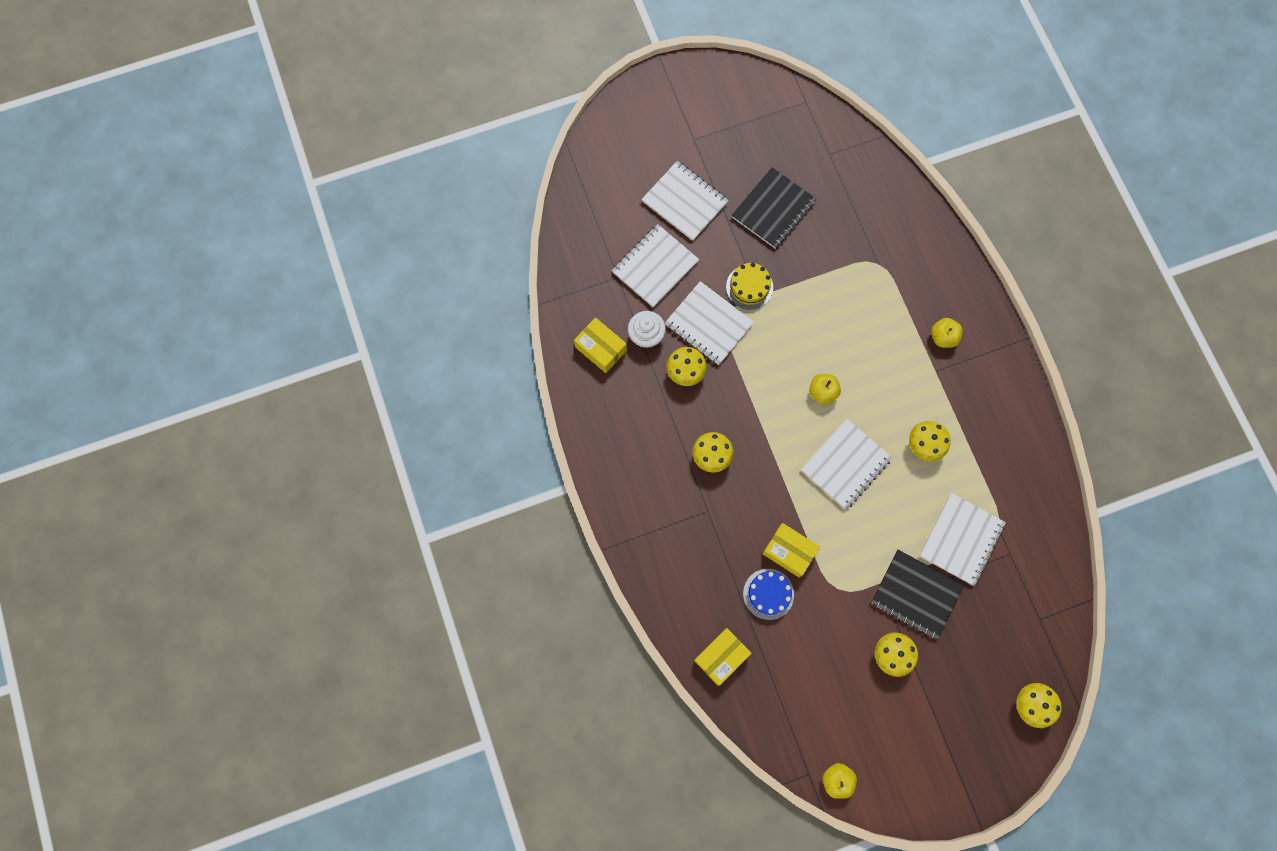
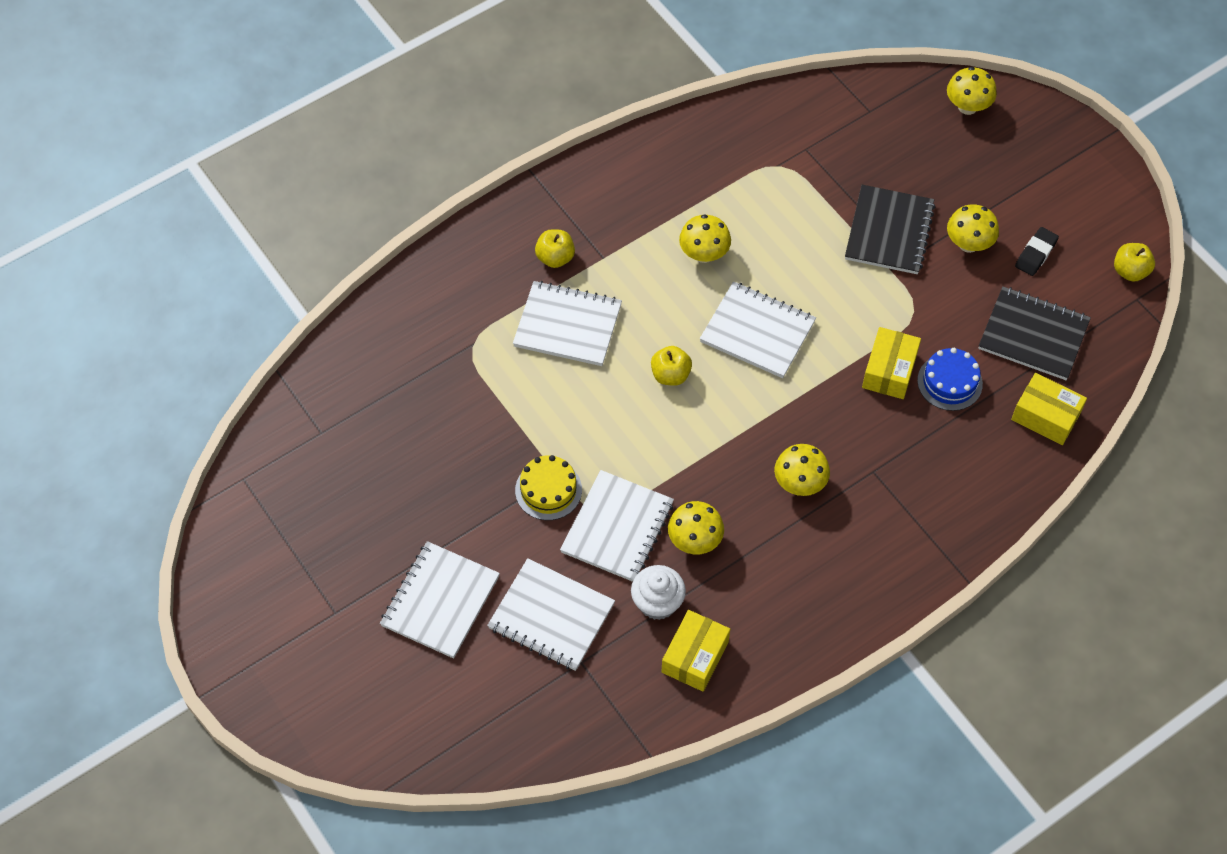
camera: 105 degrees left, 15 degrees down
black notebook [732,167,816,249] -> black notebook moved to [978,286,1091,380]
white notebook [919,493,1006,586] -> white notebook moved to [513,281,622,366]
none -> black eraser [1015,227,1059,276]

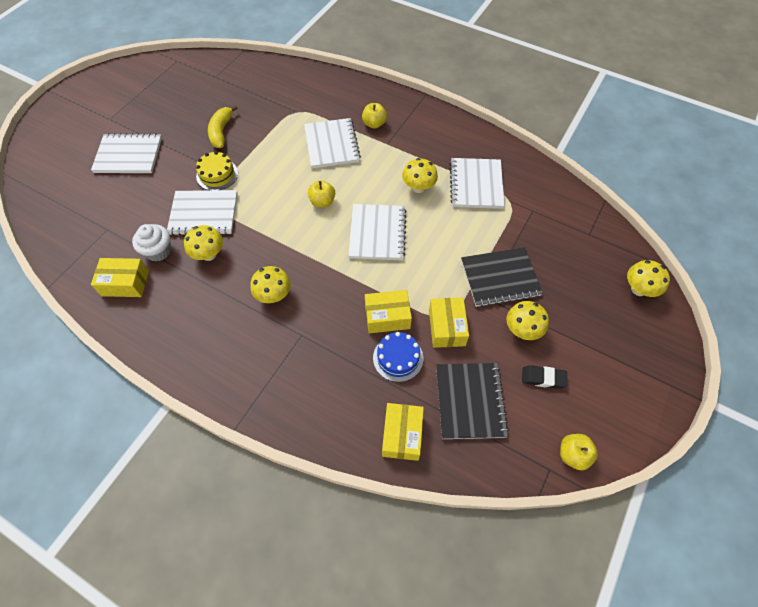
camera: 65 degrees right, 0 degrees up
white notebook [487,558,615,671] -> white notebook moved to [450,158,505,209]
none -> yellow banana [208,105,238,148]
none -> yellow box [429,298,469,348]

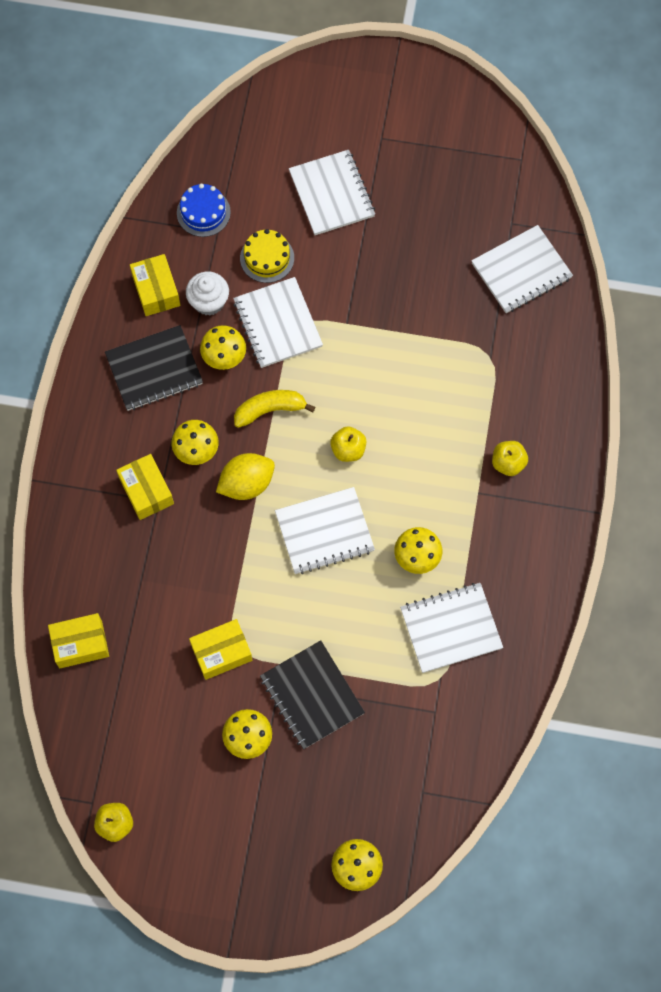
camera: 70 degrees right, 10 degrees up
yellow cake [196,151,238,190] -> yellow cake moved to [240,229,294,283]
yellow banana [208,105,238,148] -> yellow banana moved to [234,390,315,428]
white notebook [304,118,361,168] -> white notebook moved to [471,225,573,313]
yellow box [365,290,412,334] -> yellow box moved to [116,454,174,520]
blue cake [373,332,423,382] -> blue cake moved to [177,184,231,237]
black notebook [436,363,509,439] -> black notebook moved to [105,325,203,411]
black eraser [522,365,567,389] -> none
none -> yellow lemon [216,453,275,500]

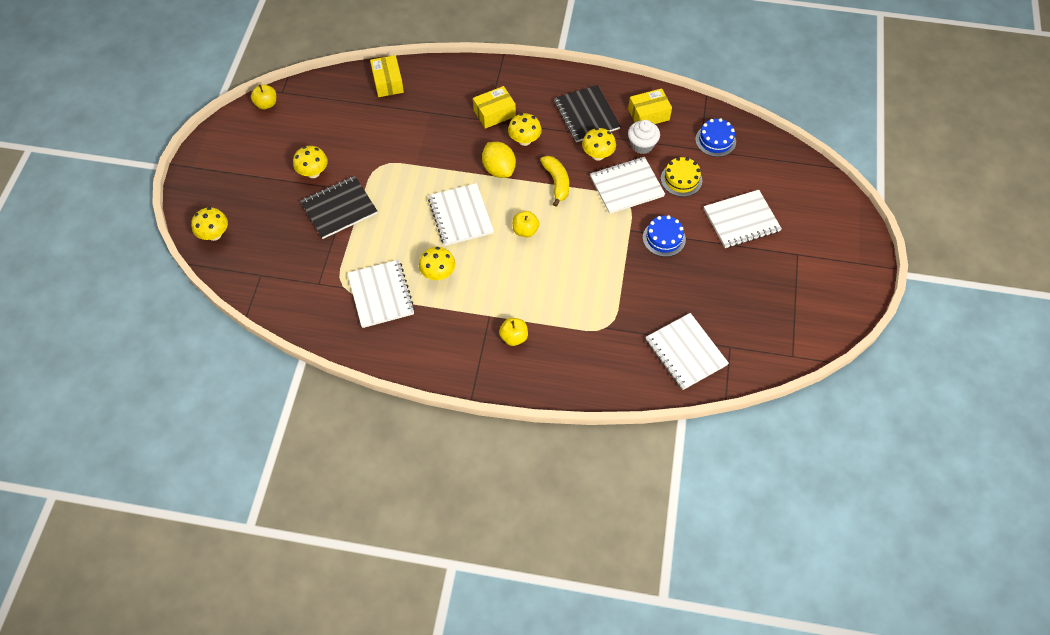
camera: 90 degrees right, 10 degrees down
yellow box [189,619,252,680] -> none
none -> blue cake [643,215,686,257]

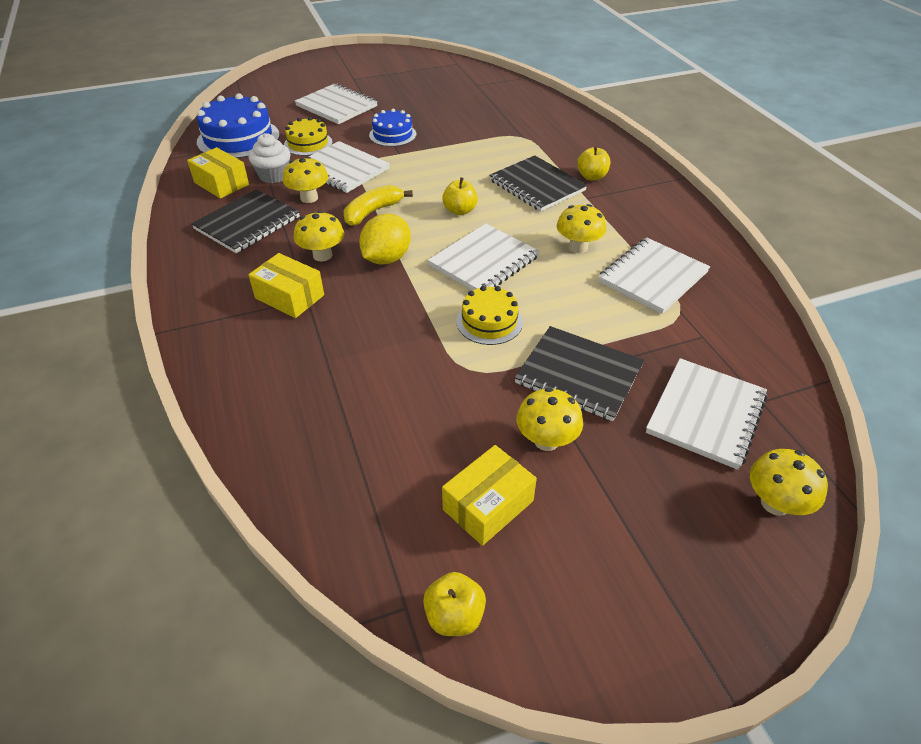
camera: 120 degrees left, 15 degrees down
yellow box [370,55,404,97] -> yellow box moved to [442,445,537,546]
white notebook [646,313,729,390] -> white notebook moved to [646,358,768,470]
blue cake [695,118,736,157] -> blue cake [197,93,280,159], size x1.69
none -> yellow cake [456,286,523,345]
none -> black notebook [489,155,587,212]

